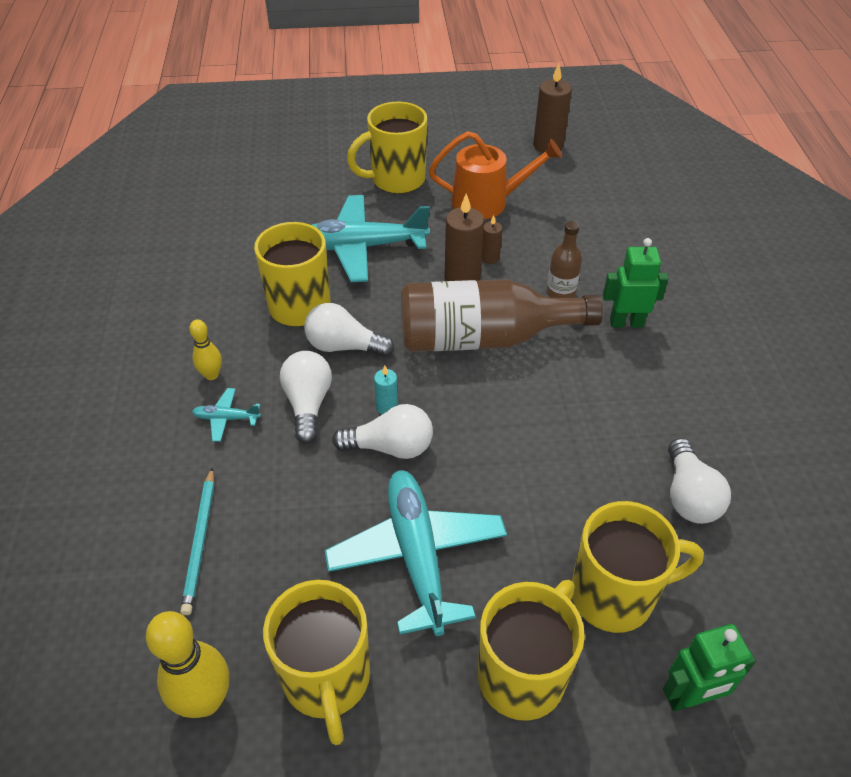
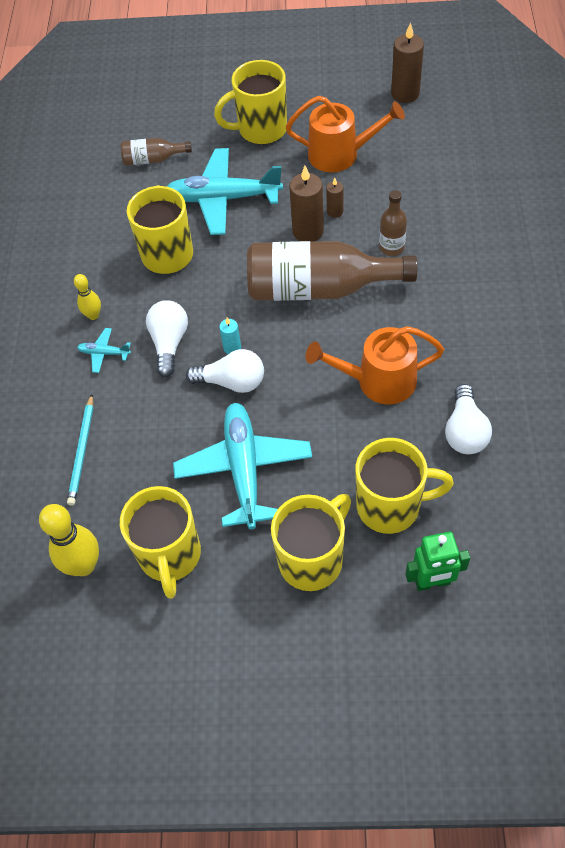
camera: 10 degrees right, 10 degrees up
white light bulb [304,303,394,357] -> none
green robot [603,238,669,327] -> none
none -> brown bottle [121,138,192,166]
none -> orange watering can [306,326,444,405]

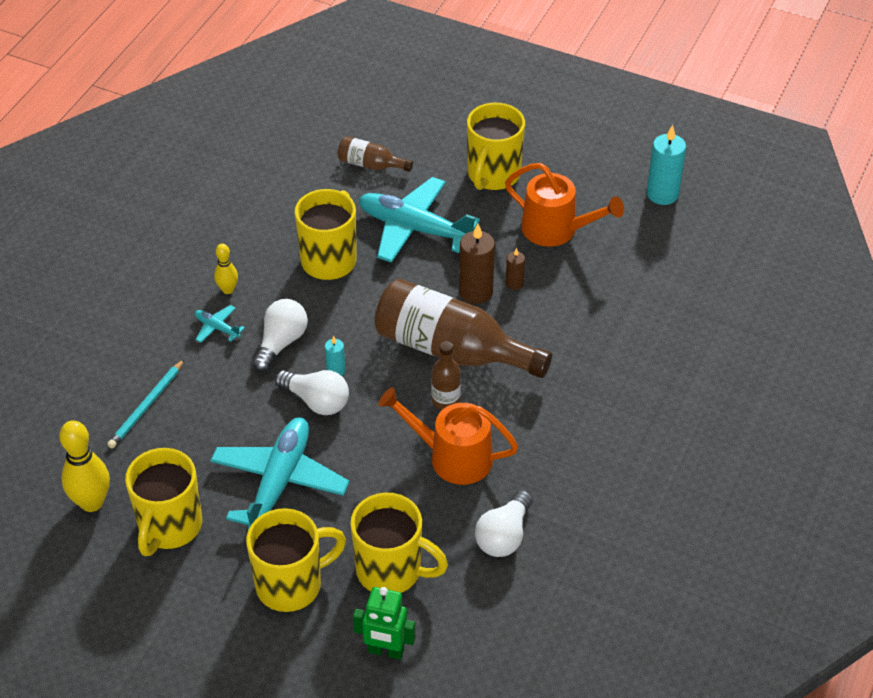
camera: 20 degrees right, 10 degrees down
yellow mug [214,60,287,144] -> yellow mug turned 75 degrees counterclockwise [467,103,525,190]
brown bottle [379,190,407,256] -> brown bottle moved to [431,341,461,410]
brown candle [391,22,424,103] -> turquoise candle [647,125,686,205]

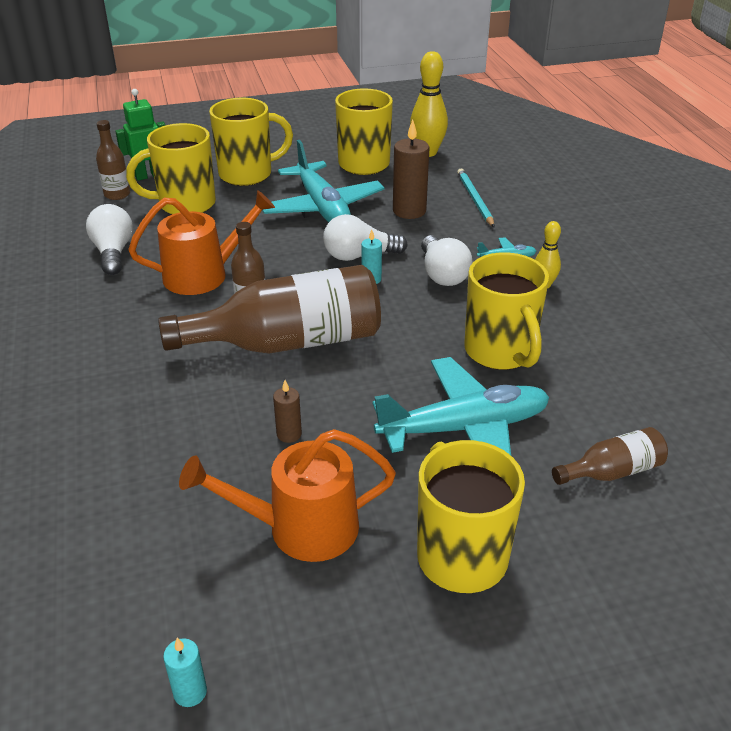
camera: 140 degrees right, 10 degrees down
yellow mug [246,508,346,612] -> yellow mug turned 135 degrees counterclockwise [209,98,293,186]
brown candle [459,224,495,304] -> brown candle moved to [393,120,430,219]
turquoise candle [647,125,686,205] -> turquoise candle [163,638,207,707], size x0.53
none -> brown bottle [96,120,130,200]

